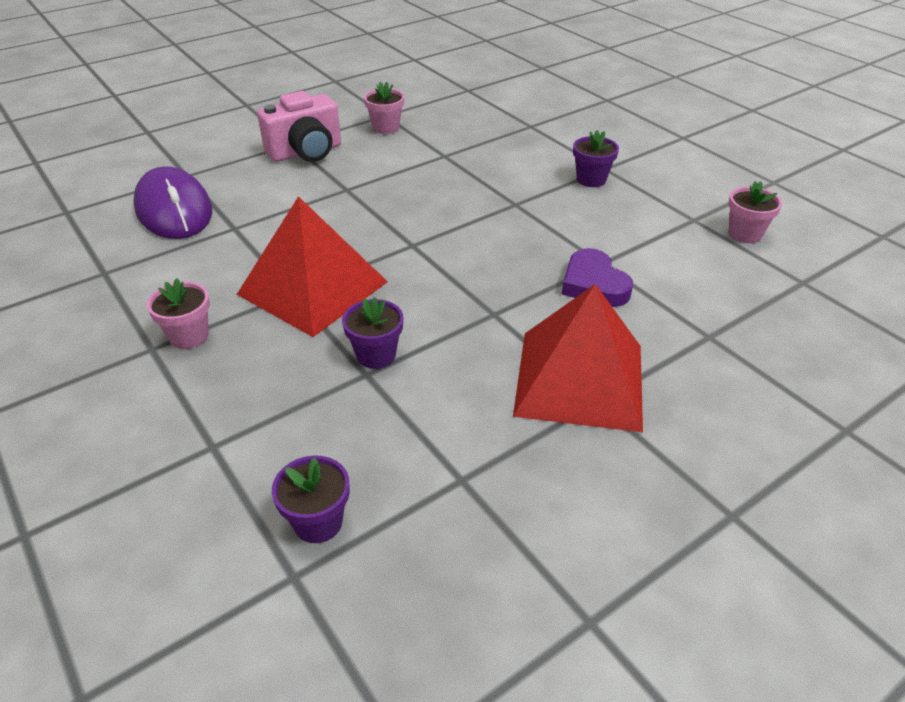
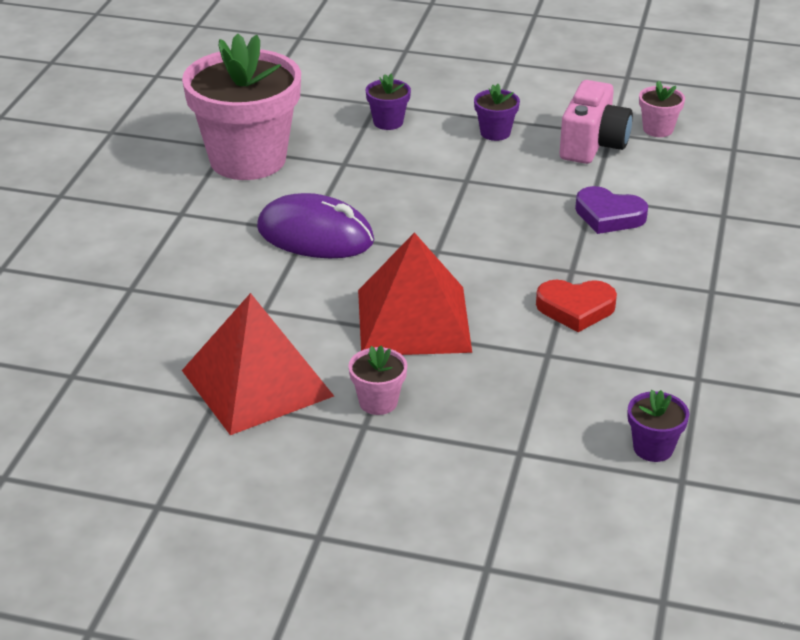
camera: 40 degrees left, 5 degrees down
purple mouse [133,166,212,239] -> purple mouse moved to [257,193,374,258]
pink camera [257,91,341,162] -> pink camera moved to [560,80,633,164]
purple flower pot [342,297,403,369] -> purple flower pot moved to [365,74,411,130]
pink flower pot [364,82,404,134] -> pink flower pot [182,33,301,180], size x2.46
red pyramid [513,284,643,432] -> red pyramid moved to [182,293,334,435]
none -> red heart [536,280,617,332]

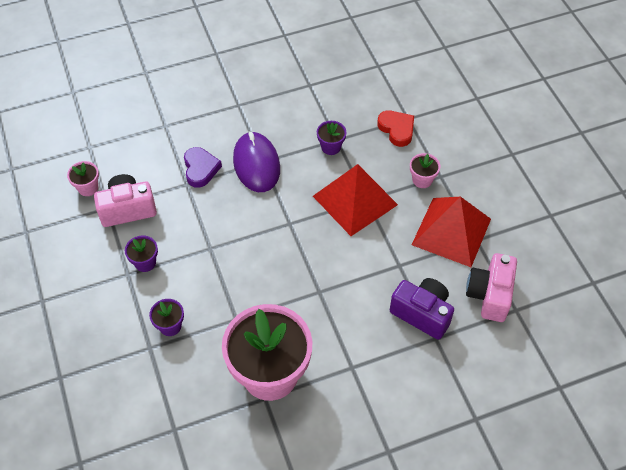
camera: 125 degrees left, 20 degrees up
purple mouse [257,193,374,258] -> purple mouse moved to [233,131,280,192]
red heart [536,280,617,332] -> red heart moved to [377,110,414,147]
purple flower pot [628,390,689,462] -> purple flower pot moved to [317,121,346,155]
none -> purple camera [390,278,454,340]
none -> pink camera [466,253,517,322]

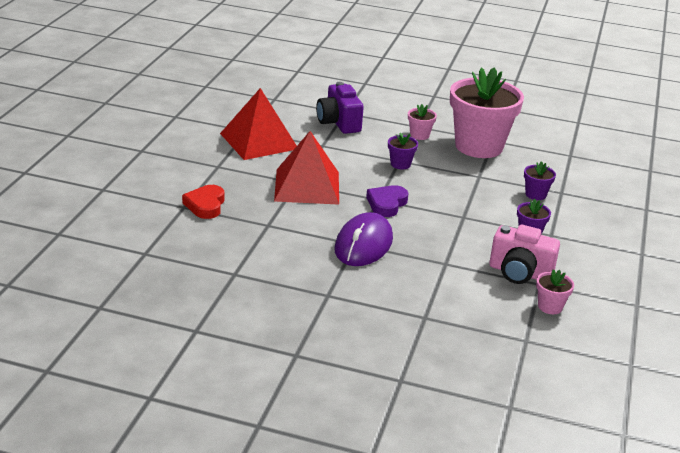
camera: 145 degrees left, 25 degrees down
purple heart [184,147,222,188] -> purple heart moved to [366,185,409,217]
purple flower pot [317,121,346,155] -> purple flower pot moved to [388,133,418,169]
pink flower pot [410,153,440,188] -> pink flower pot moved to [408,104,437,140]
pink camera [466,253,517,322] -> none

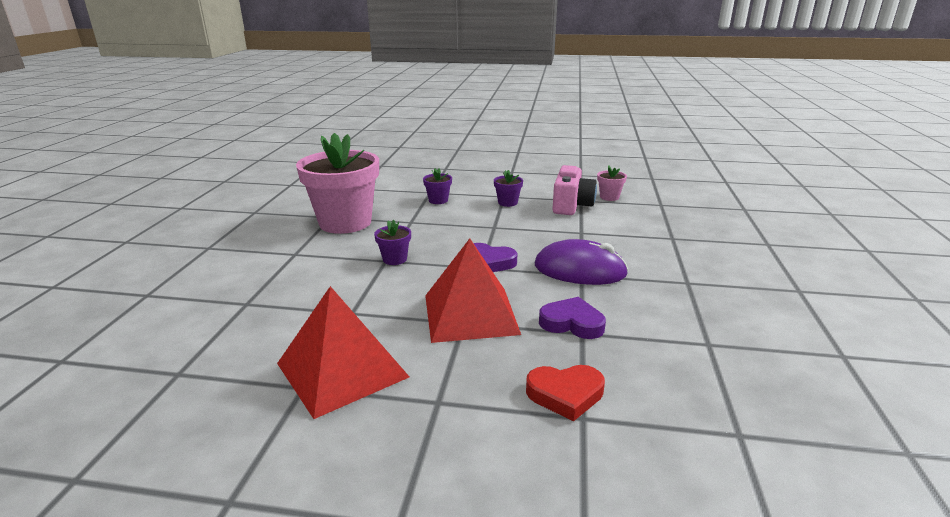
camera: 95 degrees left, 5 degrees down
purple camera [316,82,364,134] -> none
pink flower pot [408,104,437,140] -> none
none -> purple heart [539,297,606,339]

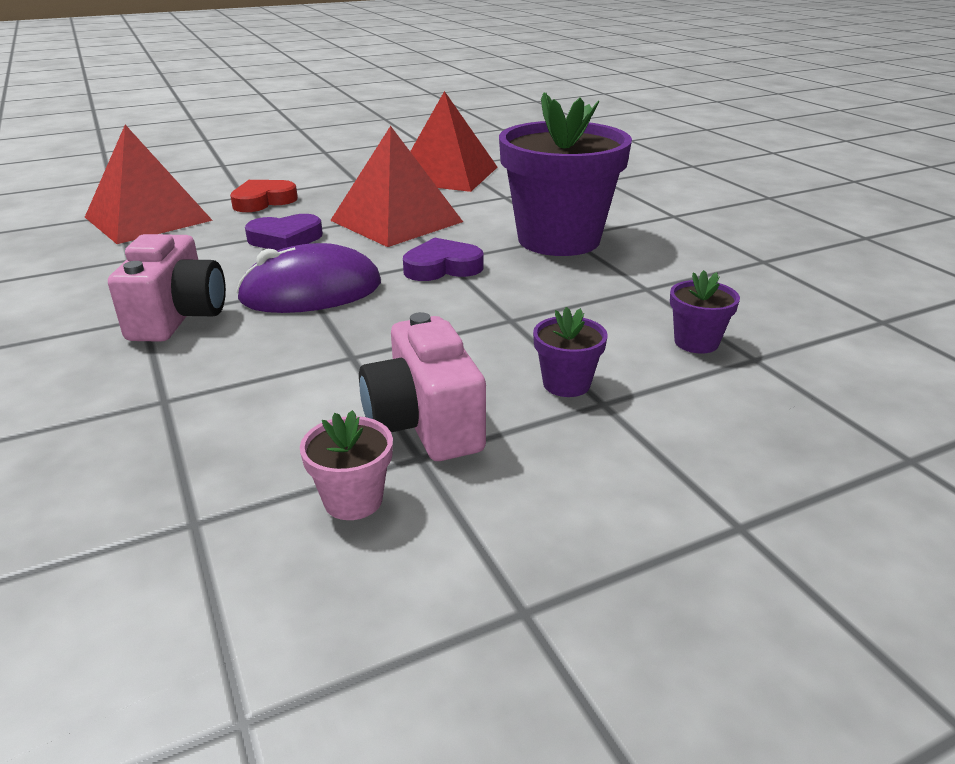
camera: 145 degrees right, 5 degrees up
pink flower pot [296,133,379,234] -> none
purple flower pot [374,220,411,265] -> purple flower pot [499,93,632,256], size x2.46
none -> red pyramid [85,125,213,244]
none -> pink camera [108,234,226,342]

